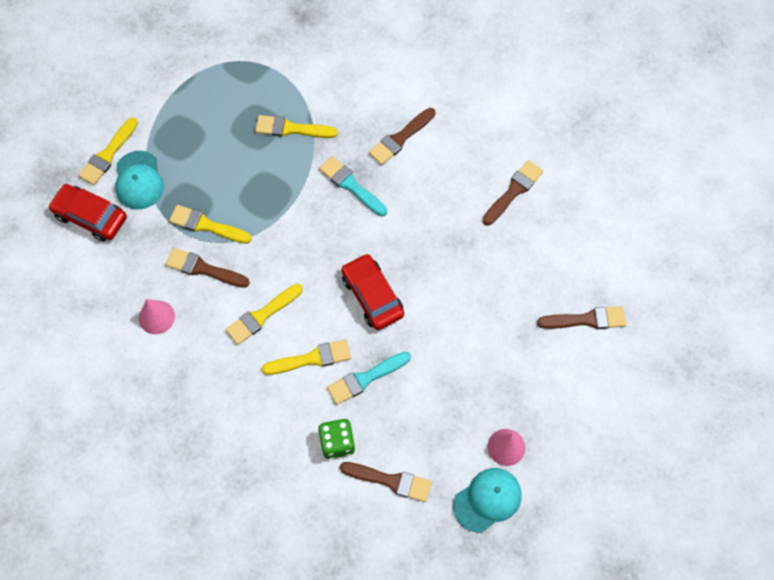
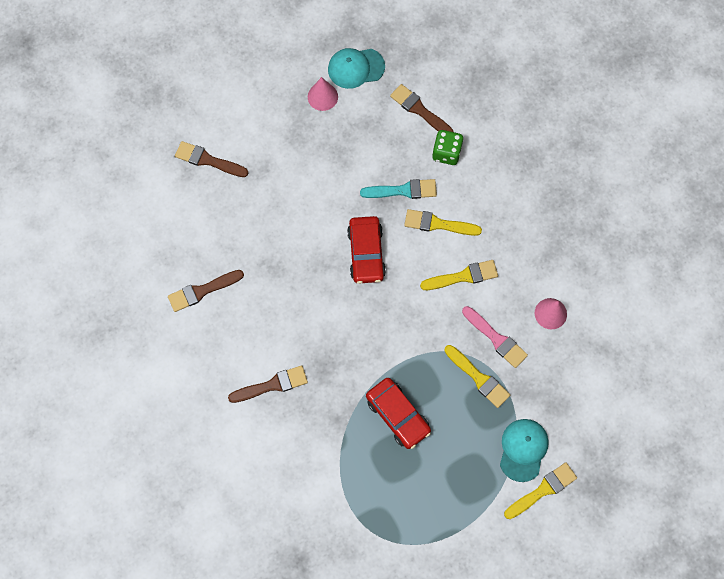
camera: 155 degrees left, 5 degrees up
red car [48,184,127,242] -> red car moved to [366,378,431,449]
brown brush [165,248,250,288] -> pink brush [462,306,528,368]
yellow brush [255,115,338,138] -> none
turquoise brush [319,156,387,216] -> none

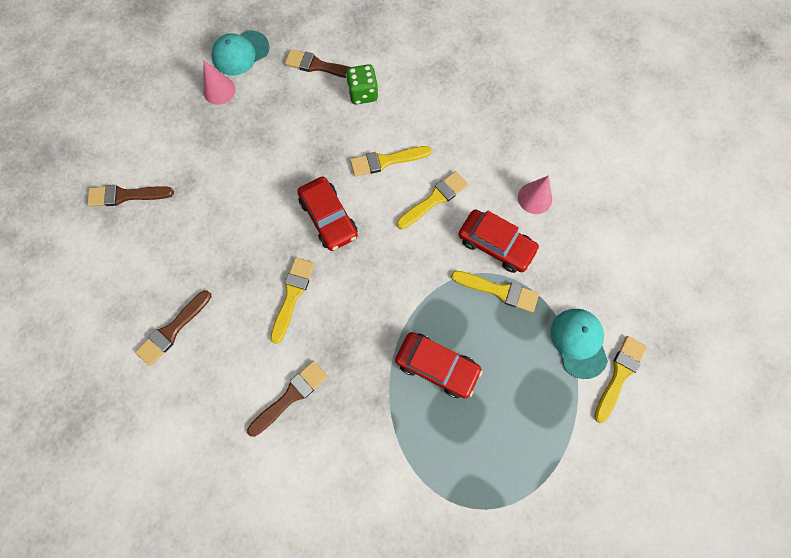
camera: 25 degrees left, 0 degrees up
turquoise brush [360,179,437,199] -> none
pink brush [462,306,528,368] -> red car [458,209,540,273]
none -> yellow brush [270,258,315,344]

